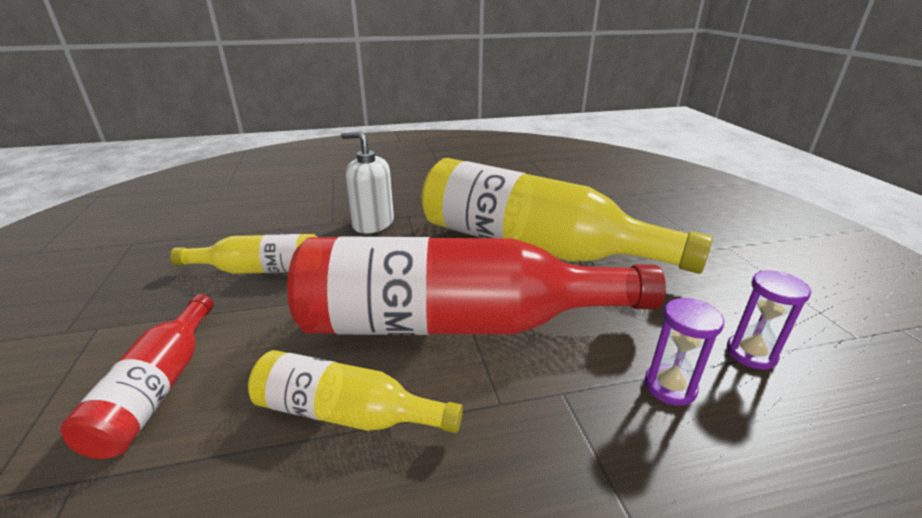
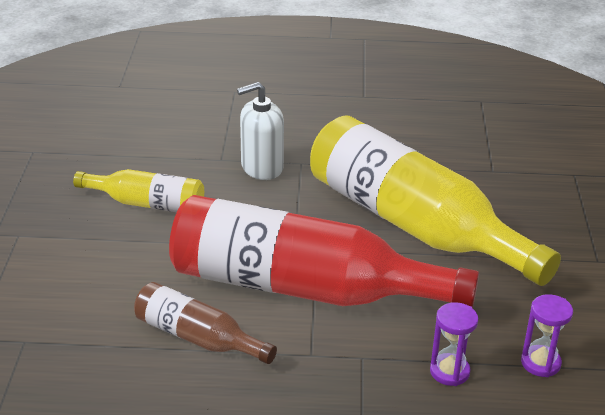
camera: 15 degrees right, 5 degrees up
red bottle [60,294,214,459] -> none
yellow bottle [248,350,463,433] -> brown bottle [134,282,277,364]
white soap dispenser [341,131,394,233] -> white soap dispenser turned 60 degrees counterclockwise [237,82,284,180]

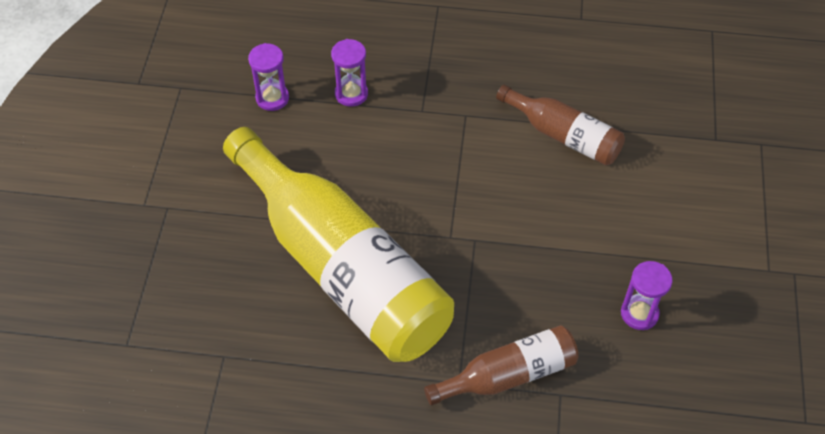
camera: 175 degrees left, 20 degrees up
yellow bottle [73,169,204,212] -> purple hourglass [621,261,673,330]
red bottle [169,195,479,308] -> none
white soap dispenser [237,82,284,180] -> brown bottle [424,325,578,405]

